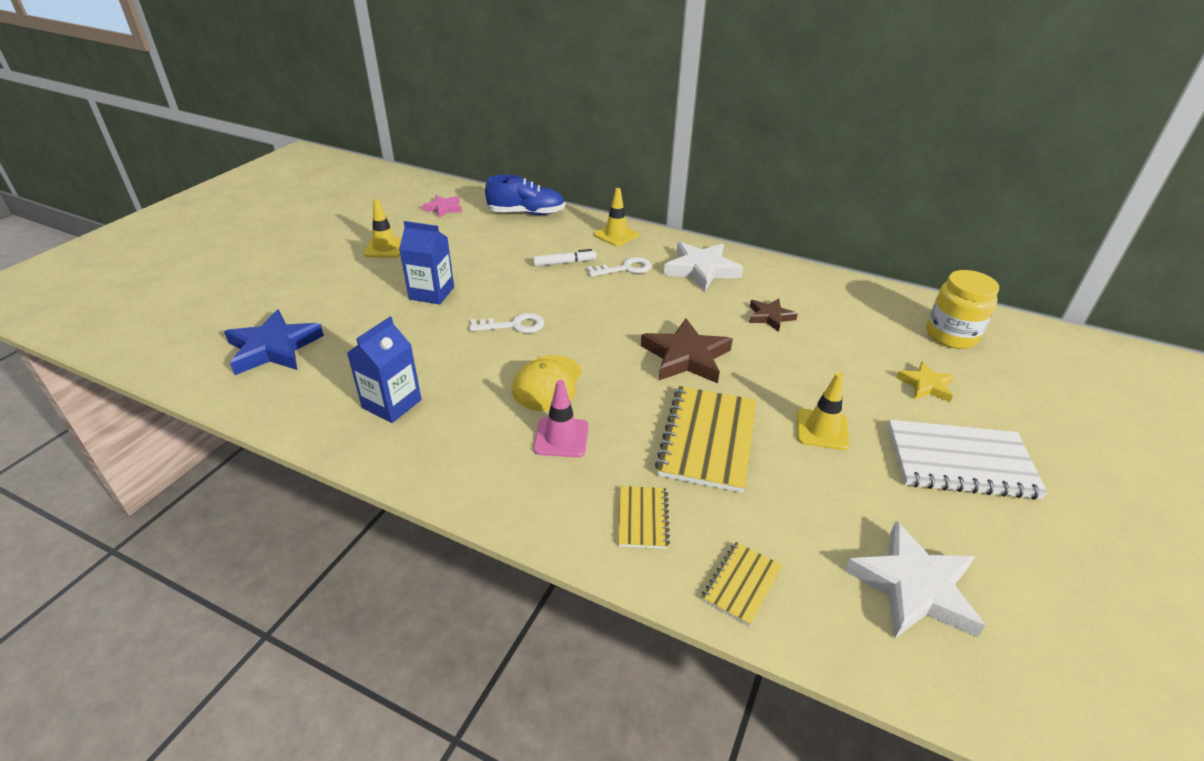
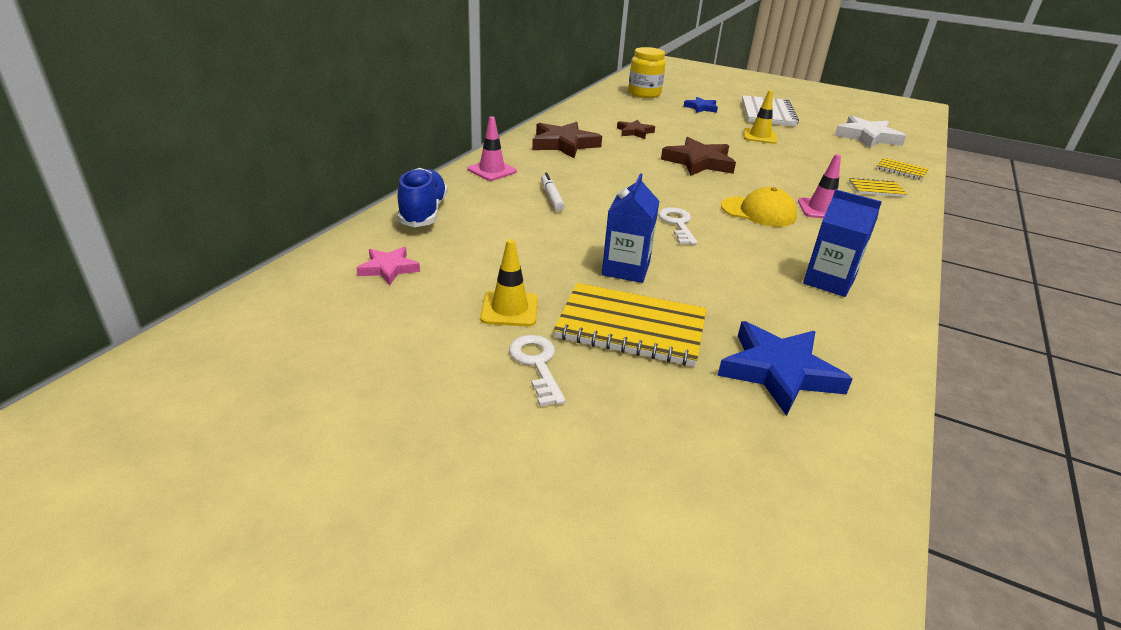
camera: 90 degrees left, 5 degrees down
white key [587,257,652,277] -> white key moved to [509,335,566,407]
yellow traffic cone [594,188,639,246] -> pink traffic cone [467,116,517,181]
yellow notebook [655,386,757,493] -> yellow notebook moved to [553,283,706,367]
white star [664,242,744,291] -> brown star [532,122,602,158]
yellow star [896,361,955,402] -> blue star [683,97,718,113]

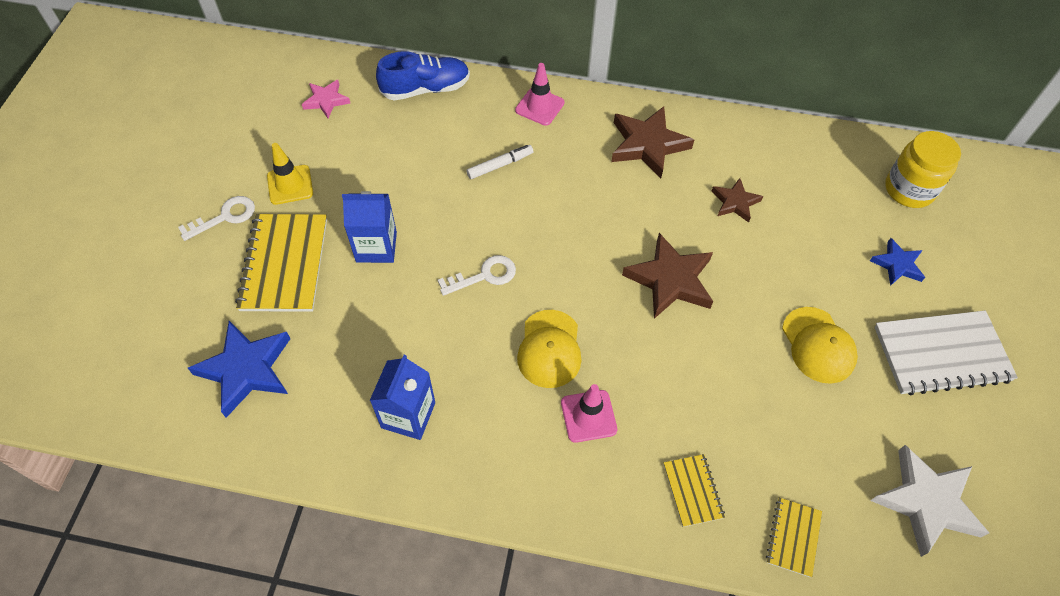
camera: 75 degrees right, 25 degrees up
yellow traffic cone [744,90,777,144] -> yellow cap [782,307,858,384]

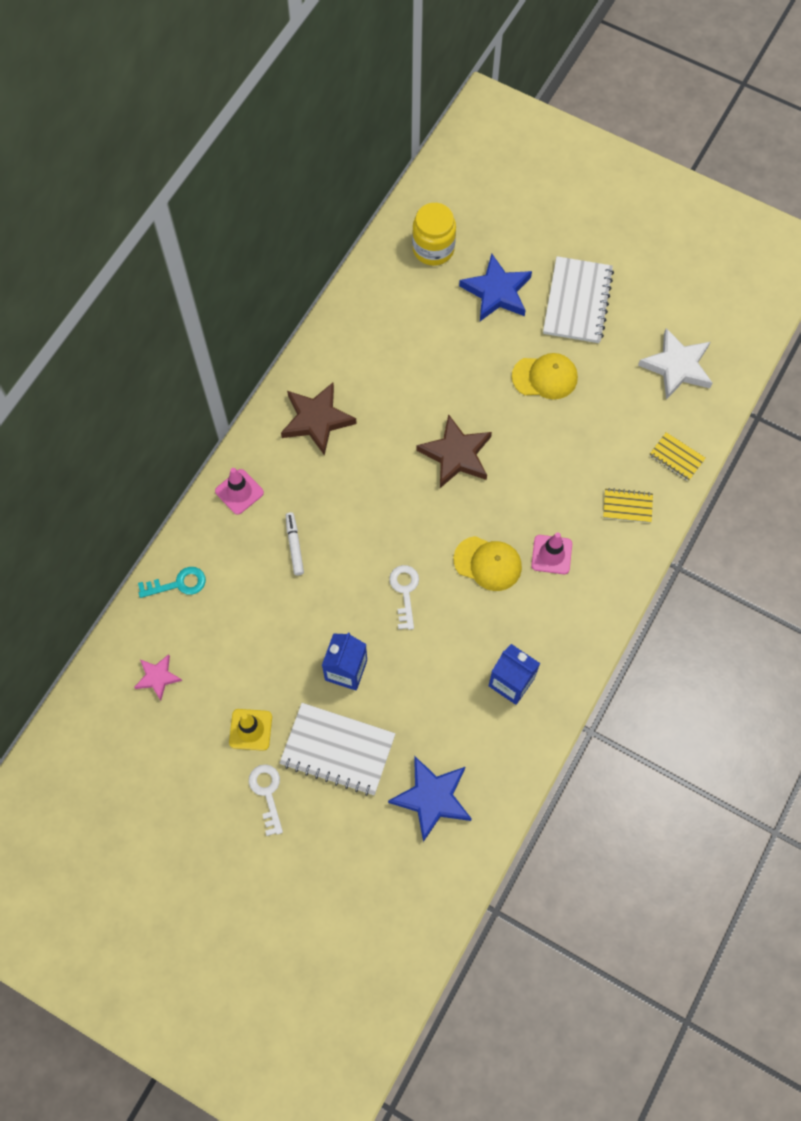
camera: 70 degrees left, 10 degrees up
yellow notebook [235,214,327,312] -> white notebook [280,703,396,796]
blue shoe [376,51,470,101] -> turquoise key [138,567,206,598]
brown star [711,178,763,223] -> none
blue star [870,238,925,286] -> blue star [459,254,532,321], size x1.74

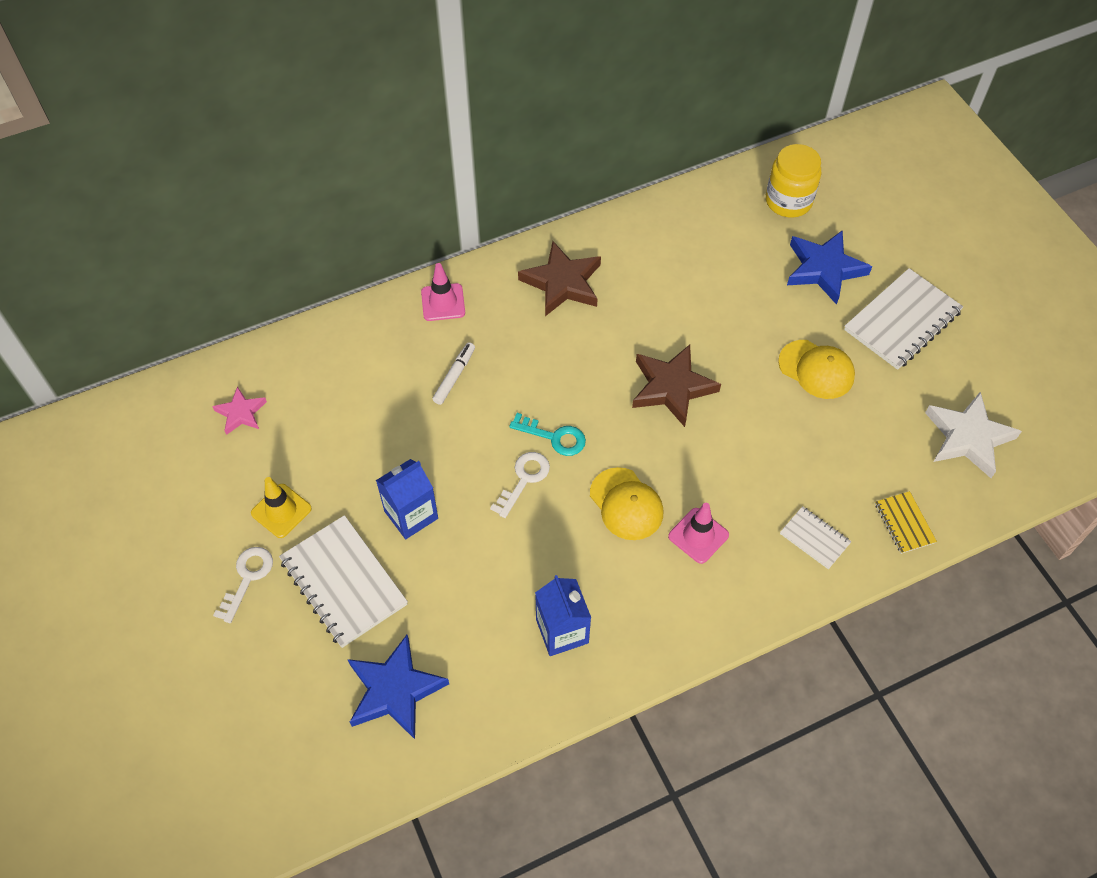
camera: 35 degrees right, 10 degrees down
turquoise key [138,567,206,598] -> turquoise key moved to [509,413,586,456]
yellow notebook [603,488,653,523] -> white notebook [780,506,852,569]

